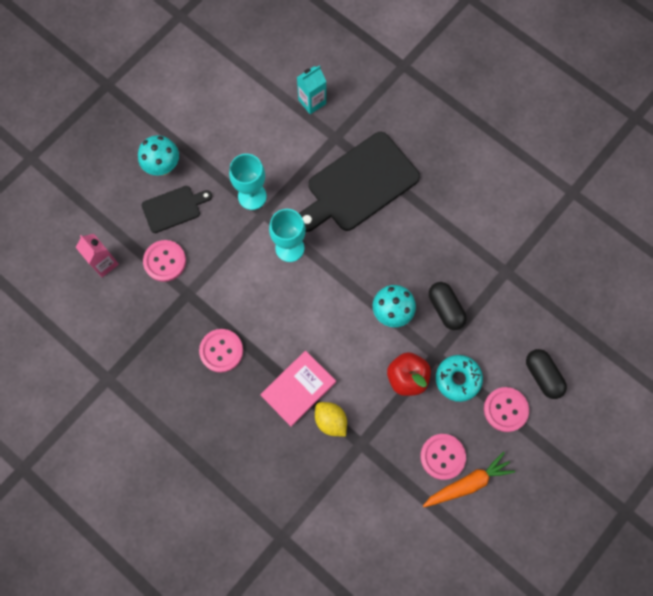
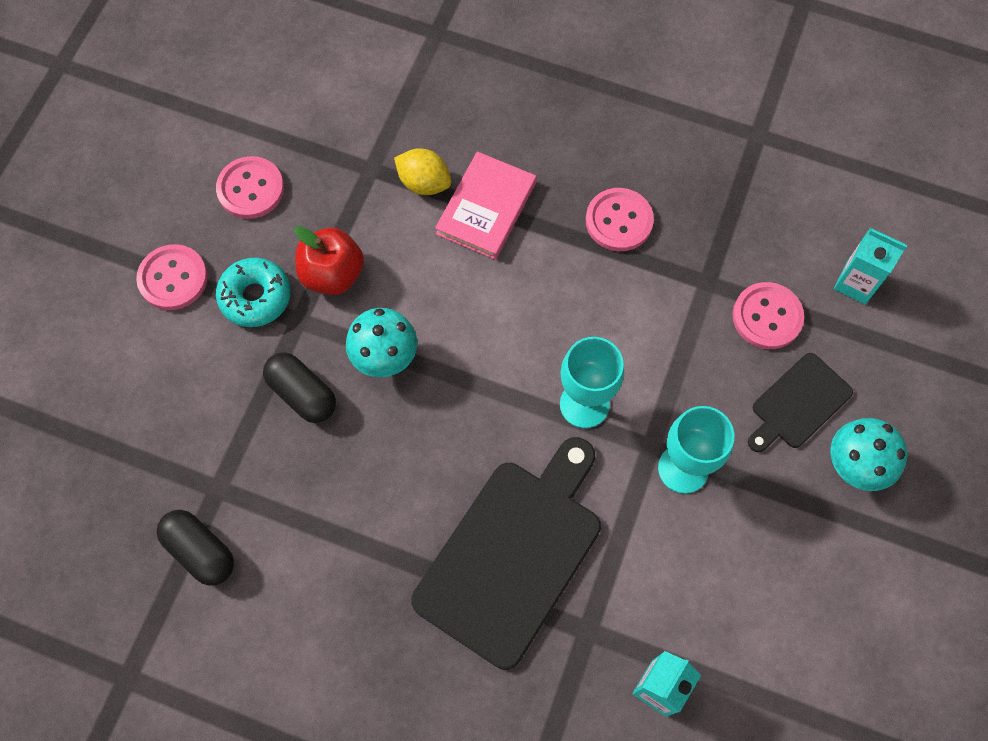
camera: 160 degrees right, 5 degrees down
pink carton [76,234,119,277] -> turquoise carton [834,228,907,304]
orange carrot [423,452,515,507] -> none
black capsule [526,349,567,399] -> black capsule moved to [156,510,234,586]

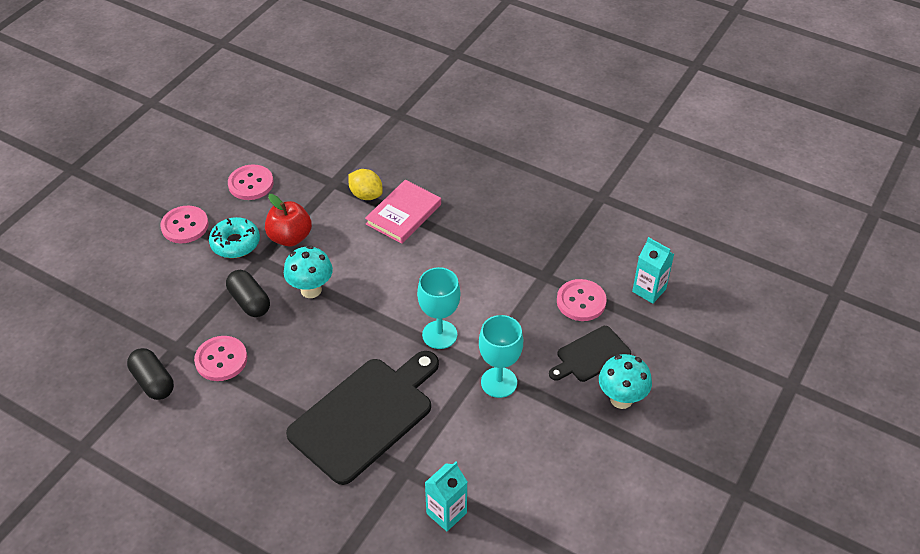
camera: 10 degrees right, 20 degrees down
pink button [586,188,654,251] -> pink button moved to [194,336,247,381]

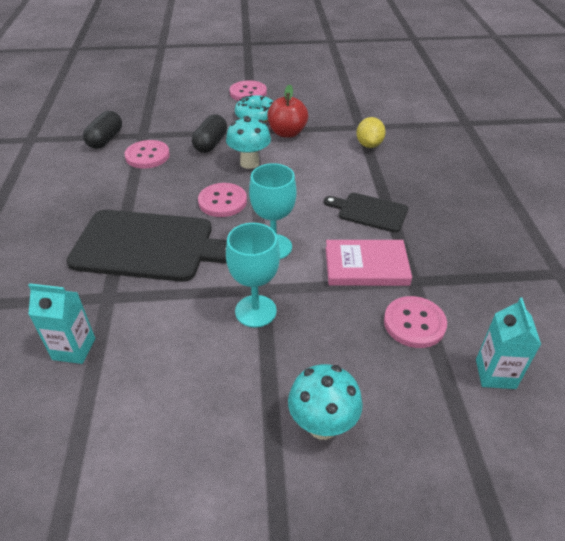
camera: 55 degrees right, 5 degrees down
pink button [228,164,274,200] -> pink button moved to [198,183,247,217]
pink book [365,180,441,244] -> pink book moved to [326,240,412,286]
black cutting board [549,326,631,382] -> black cutting board moved to [324,193,408,233]

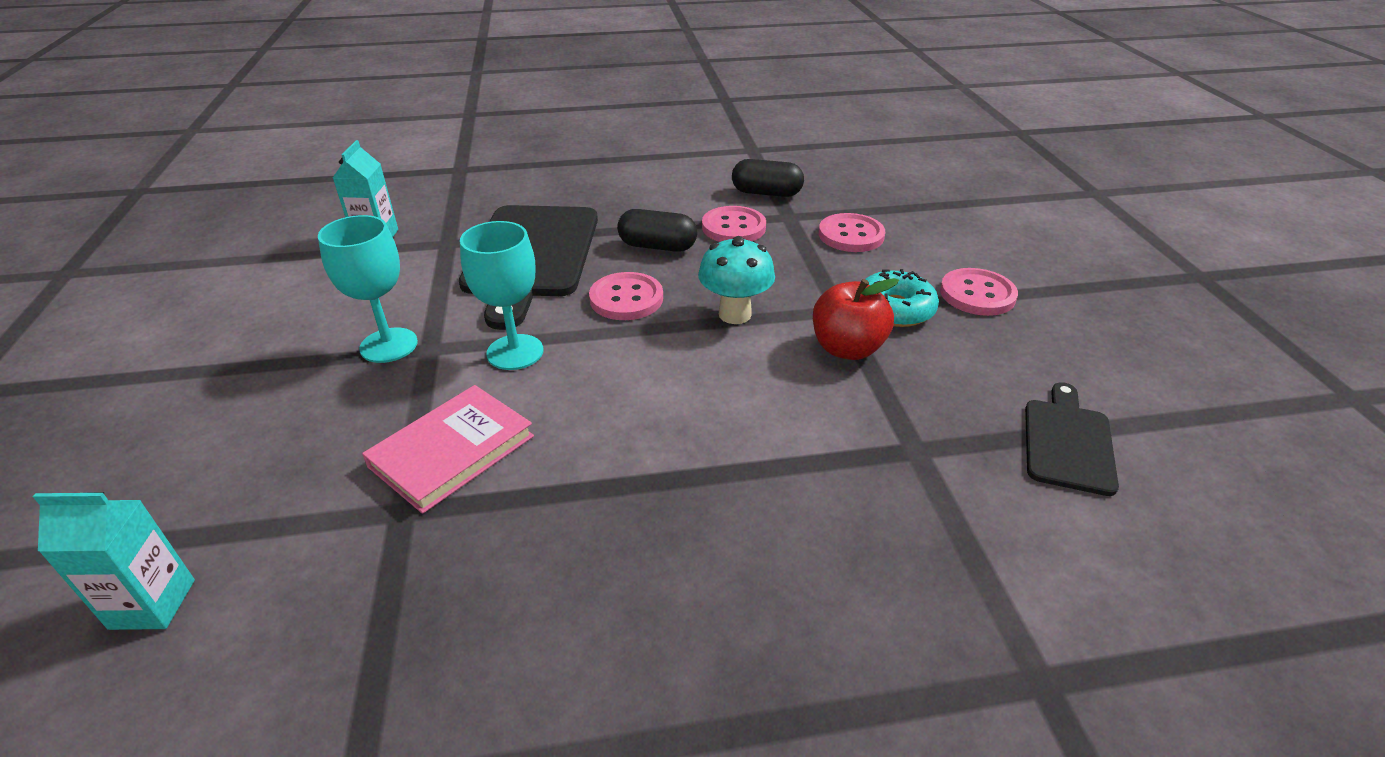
camera: 85 degrees right, 5 degrees down
black capsule [192,115,227,153] -> black capsule moved to [617,209,697,252]
turquoise mushroom [288,364,363,440] -> none
black cutting board [324,193,408,233] -> black cutting board moved to [1025,382,1119,496]
pink book [326,240,412,286] -> pink book turned 45 degrees clockwise [362,385,534,514]
yellow lemon [356,117,386,148] -> none
pink button [384,296,447,348] -> pink button moved to [819,213,885,252]

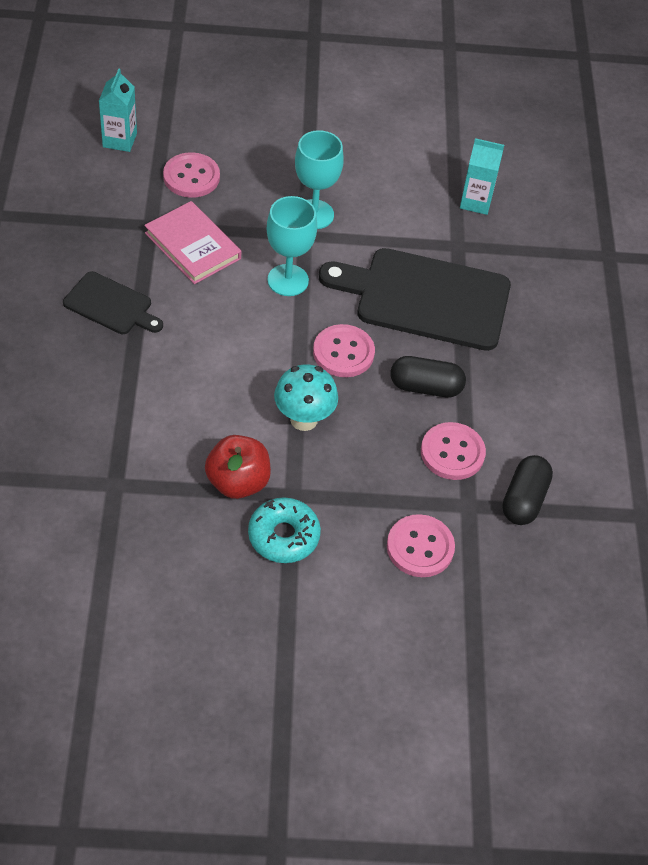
camera: 95 degrees right, 15 degrees up
black capsule [617,209,697,252] -> black capsule turned 75 degrees clockwise [391,356,466,397]
pink button [940,268,1018,316] -> pink button moved to [163,152,220,198]
black cutting board [1025,382,1119,496] -> black cutting board moved to [63,271,163,334]

